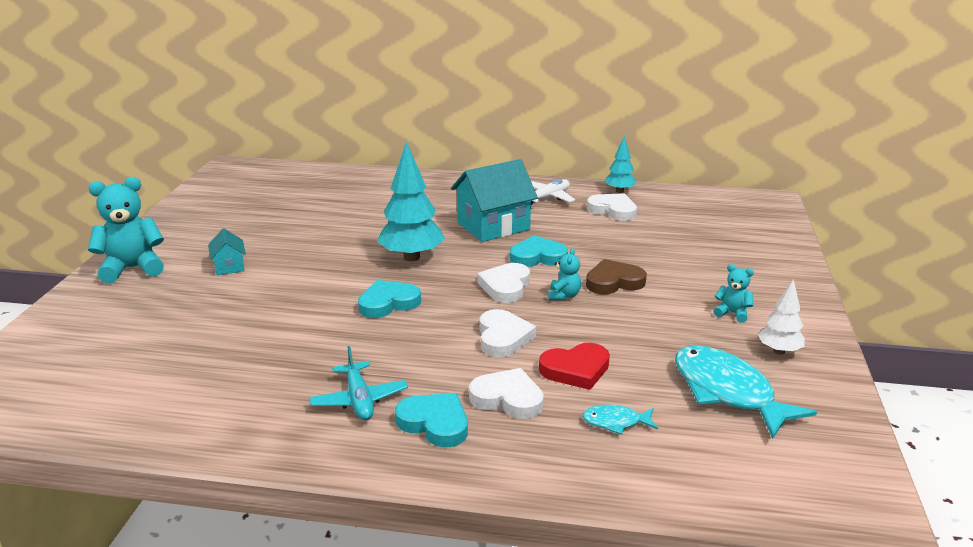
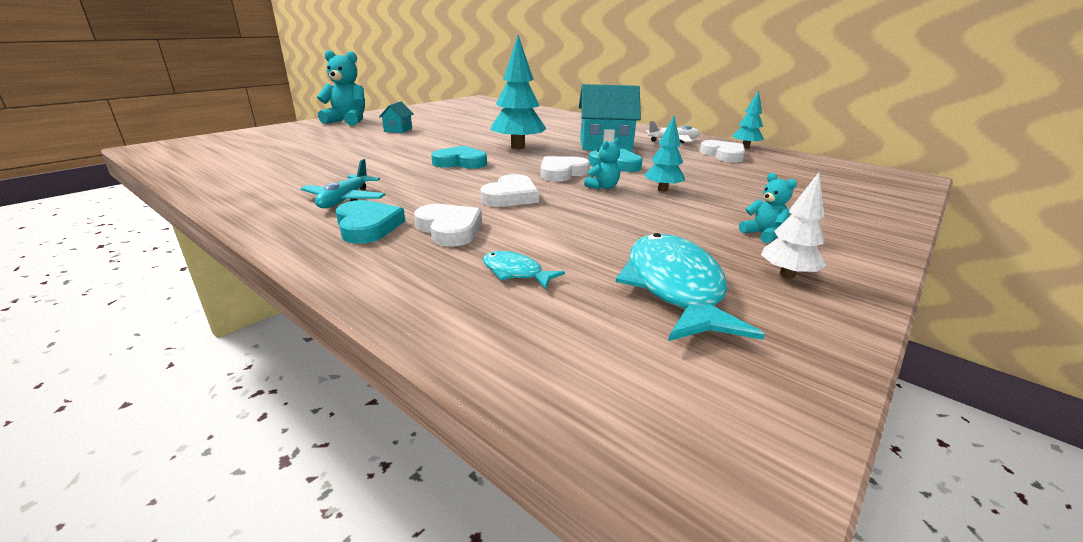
camera: 30 degrees right, 0 degrees up
red heart [539,343,610,390] -> none
brown heart [586,259,647,294] -> turquoise tree [644,116,685,192]

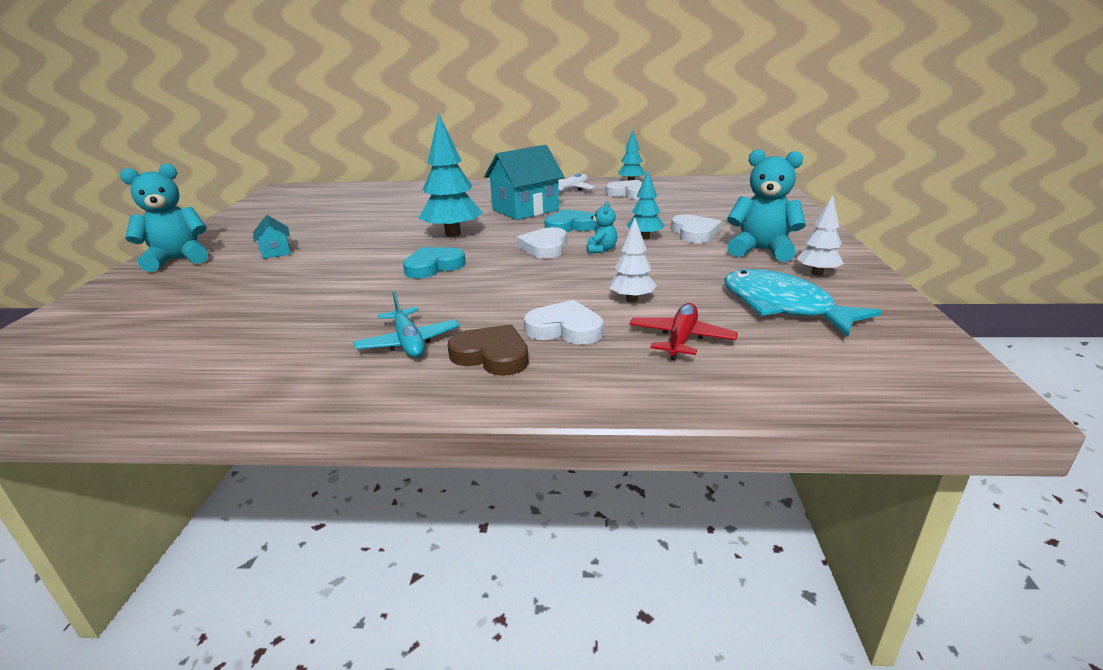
camera: 35 degrees left, 0 degrees up
turquoise heart [336,200,405,244] -> brown heart [448,324,529,376]
white heart [481,174,539,207] -> white heart moved to [671,214,722,243]
turquoise fish [483,251,565,289] -> red plane [629,303,738,360]
turquoise teddy bear [739,173,797,243] -> turquoise teddy bear [727,149,806,262], size x1.99
none -> white tree [609,218,657,302]

